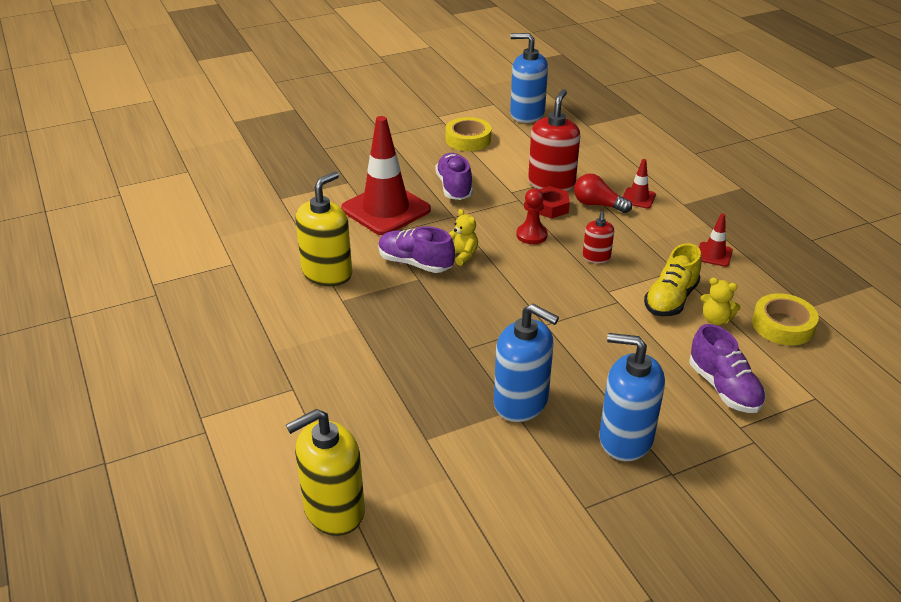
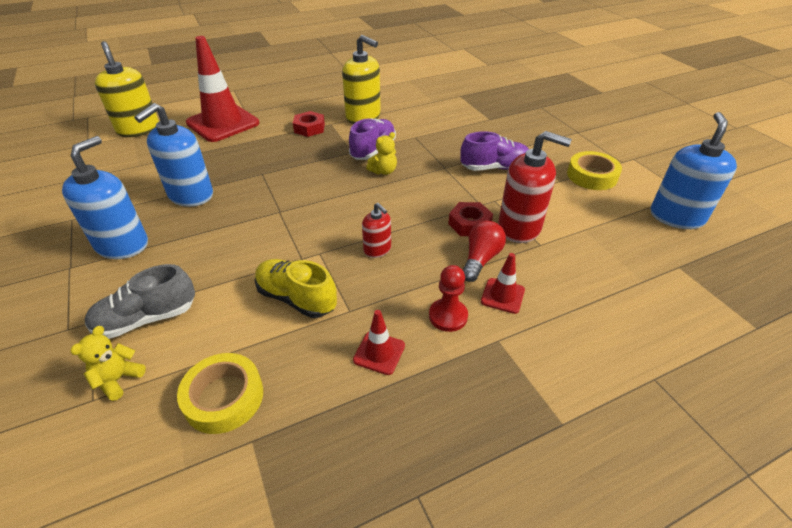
camera: 90 degrees right, 5 degrees up
red traffic cone [341,116,431,235] -> red traffic cone moved to [186,36,259,142]
red pawn [516,189,548,244] -> red pawn moved to [429,265,468,332]
red soap dispenser [583,211,614,263] -> red soap dispenser turned 135 degrees counterclockwise [362,203,391,258]
purple shoe [690,324,766,413] -> grey shoe [84,264,195,339]
yellow teddy bear [700,278,741,325] -> yellow teddy bear moved to [70,326,146,401]
none -> red nut [293,111,325,137]

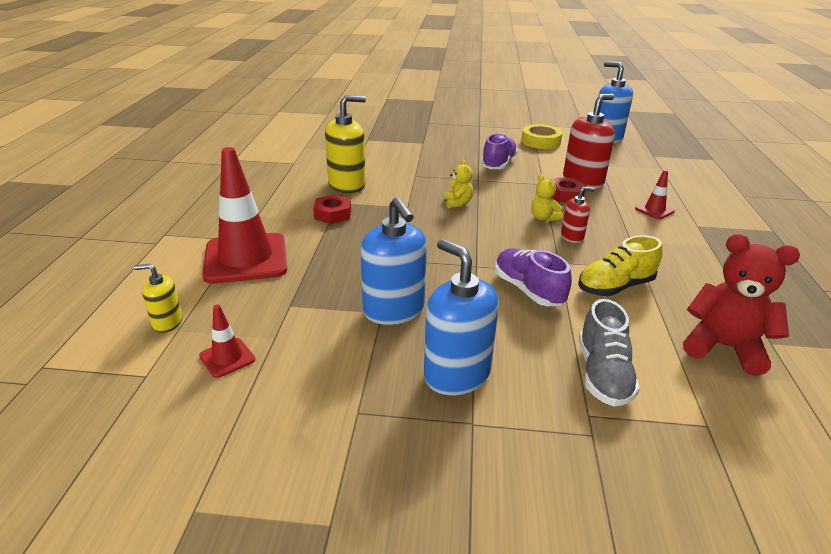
camera: 60 degrees left, 10 degrees down
yellow teddy bear [70,326,146,401] -> yellow teddy bear moved to [531,174,563,222]
yellow soap dispenser [95,41,159,137] -> yellow soap dispenser [134,264,183,333], size x0.53
yellow tape [177,353,263,434] -> red teddy bear [683,234,800,376]
purple shoe [349,118,396,160] -> purple shoe moved to [495,248,572,306]
red traffic cone [353,310,405,375] -> red traffic cone moved to [199,304,255,378]
red pawn [429,265,468,332] -> none
red light bulb [463,221,506,282] -> none

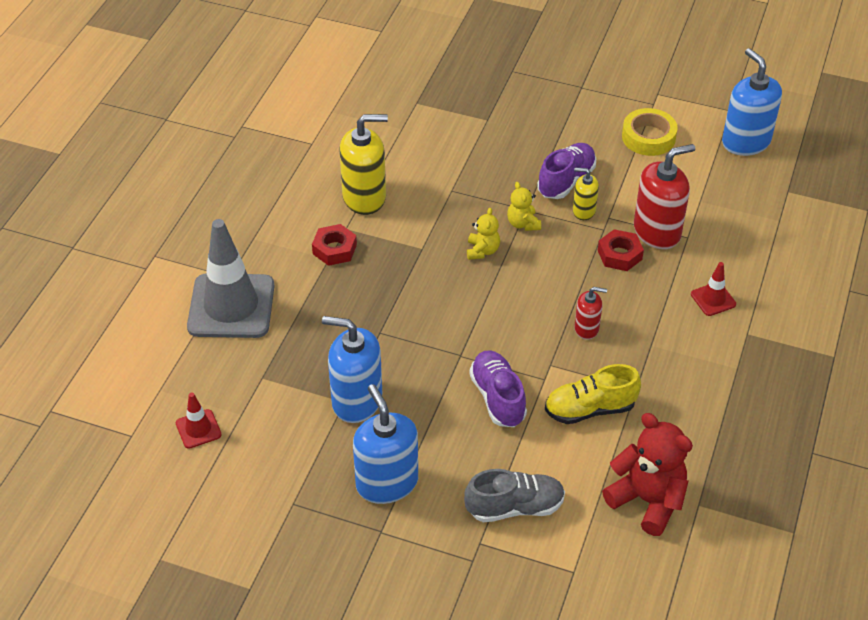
camera: 15 degrees right, 15 degrees up
yellow soap dispenser [134,264,183,333] -> yellow soap dispenser moved to [573,168,599,220]
red traffic cone [202,147,287,284] -> grey traffic cone [187,219,274,338]
blue soap dispenser [361,197,427,325] -> blue soap dispenser turned 120 degrees clockwise [322,316,382,423]
yellow teddy bear [531,174,563,222] -> yellow teddy bear moved to [507,182,541,231]
grey shoe [579,299,640,406] -> grey shoe turned 120 degrees counterclockwise [464,469,565,523]

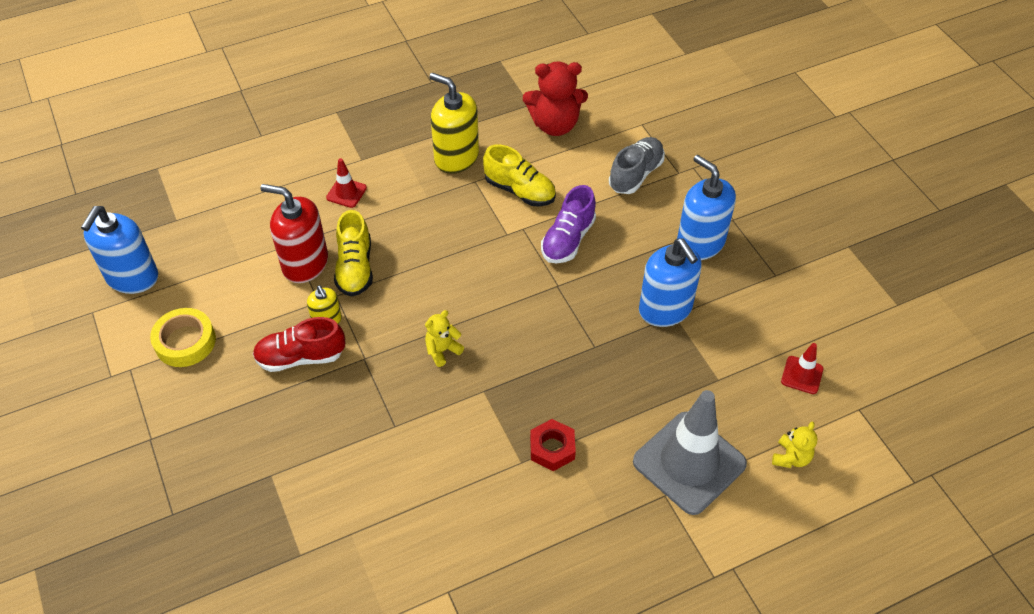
camera: 135 degrees left, 5 degrees up
yellow soap dispenser [339,114,388,215] -> yellow soap dispenser moved to [430,73,479,174]
blue soap dispenser [353,384,418,504] -> blue soap dispenser turned 120 degrees clockwise [677,155,736,260]
grey shoe [464,469,565,523] -> grey shoe turned 90 degrees clockwise [609,137,665,194]
yellow teddy bear [507,182,541,231] -> yellow teddy bear moved to [772,422,818,468]
purple shoe [537,143,596,199] -> red shoe [253,317,345,372]
red soap dispenser [574,287,607,340] -> none
red nut [598,229,644,271] -> yellow shoe [334,210,373,297]
red teddy bear [602,413,693,536] -> red teddy bear turned 90 degrees counterclockwise [523,61,588,136]

